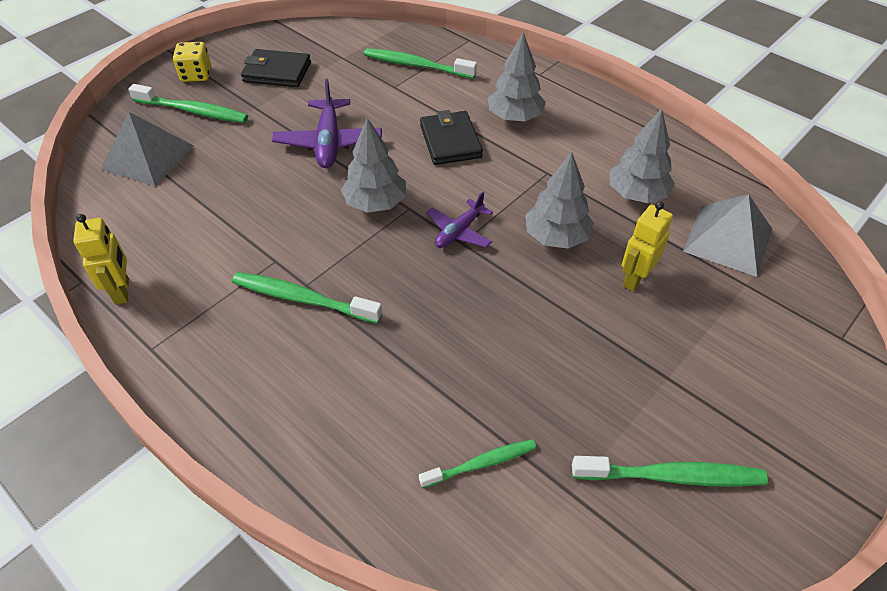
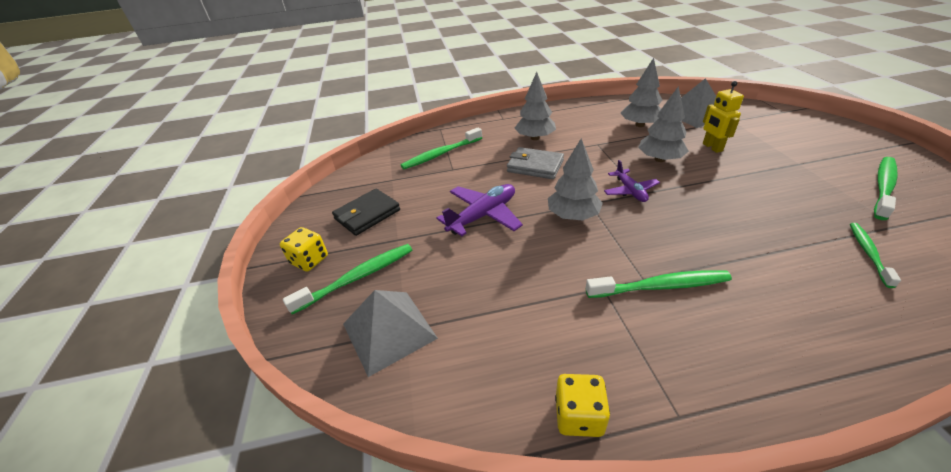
camera: 50 degrees left, 10 degrees down
yellow robot [73,214,129,305] -> yellow dice [555,374,610,437]
green toothbrush [232,272,382,323] -> green toothbrush turned 150 degrees counterclockwise [586,270,732,298]
purple plane [272,79,382,168] -> purple plane turned 75 degrees counterclockwise [437,184,523,236]
black wallet [420,110,483,165] -> grey wallet [507,147,564,179]

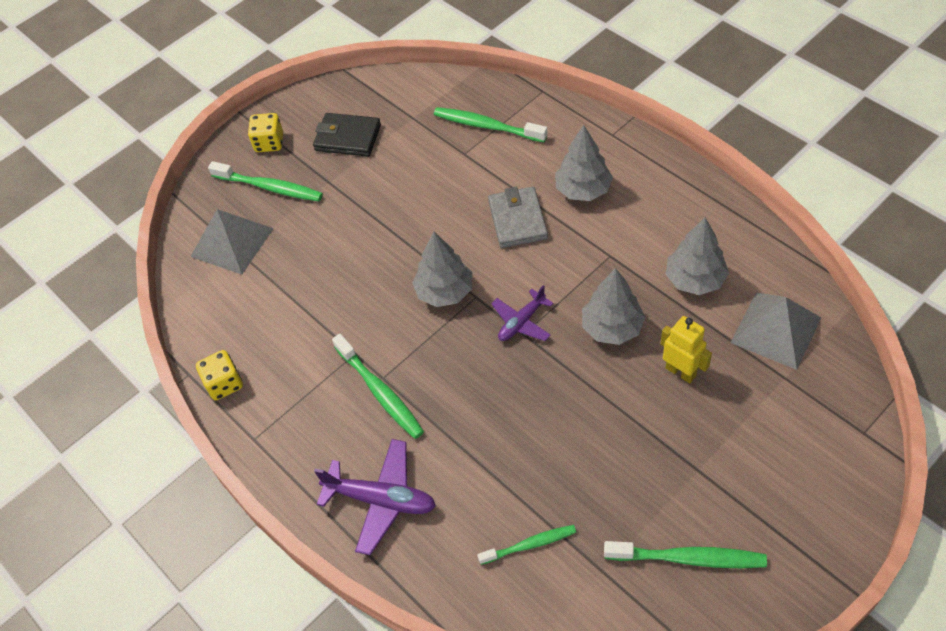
camera: 60 degrees right, 15 degrees up
purple plane [437,184,523,236] -> purple plane moved to [314,439,436,555]
yellow robot [703,81,744,153] -> yellow robot turned 90 degrees clockwise [661,316,712,383]

